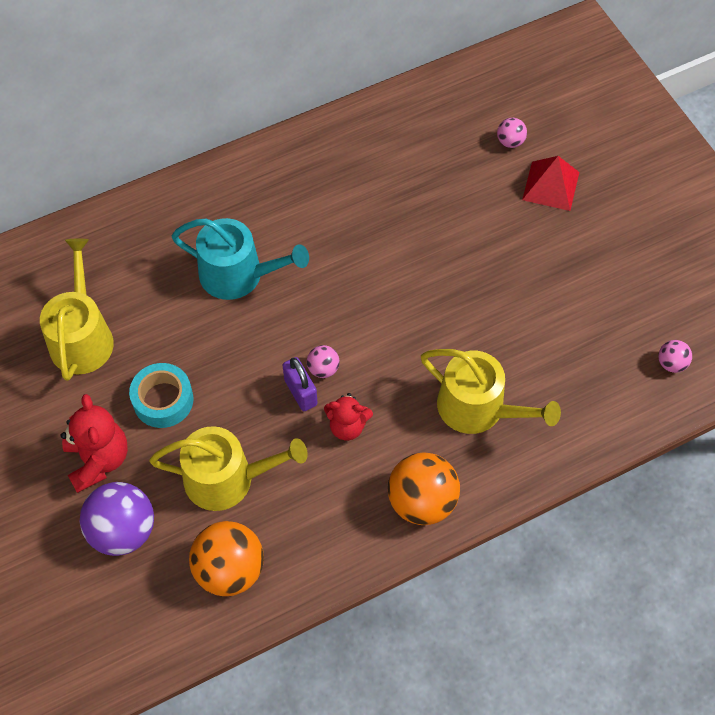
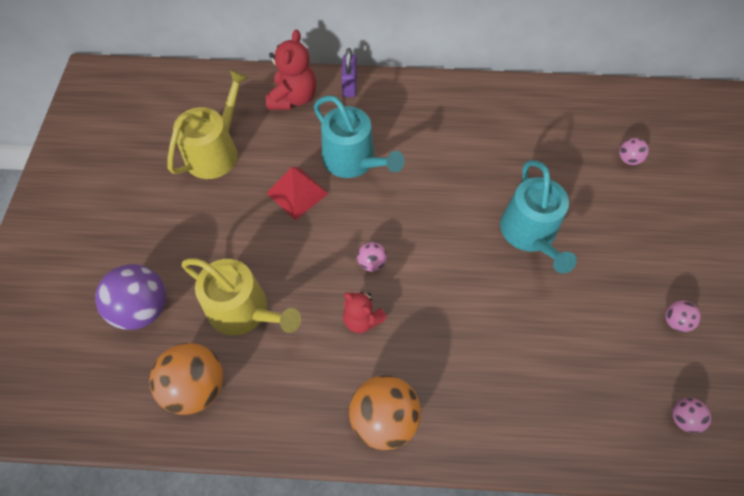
camera: 30 degrees right, 0 degrees up
red teddy bear [61,394,128,493] -> red teddy bear moved to [266,30,316,110]
turquoise tape [129,363,194,428] -> none
purple padlock [283,357,318,411] -> purple padlock moved to [341,48,357,97]
yellow watering can [421,349,561,434] -> none
red pyramid [522,156,579,211] -> red pyramid moved to [267,167,329,220]
none -> turquoise watering can [500,160,577,273]
none -> pink ball [665,300,701,332]

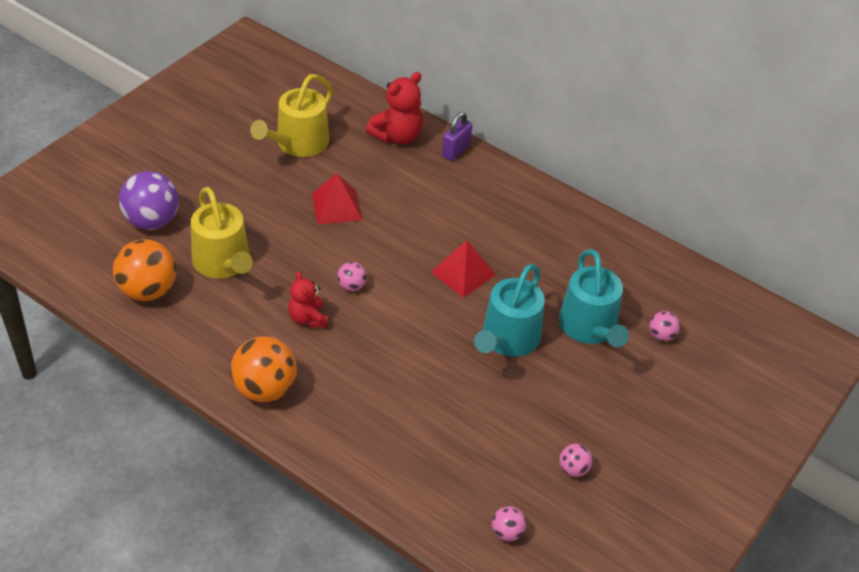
camera: 30 degrees right, 15 degrees down
yellow watering can [168,69,249,179] -> yellow watering can turned 150 degrees clockwise [250,74,333,157]
turquoise watering can [314,95,405,178] -> turquoise watering can moved to [559,249,629,347]
none -> red pyramid [431,240,496,298]

